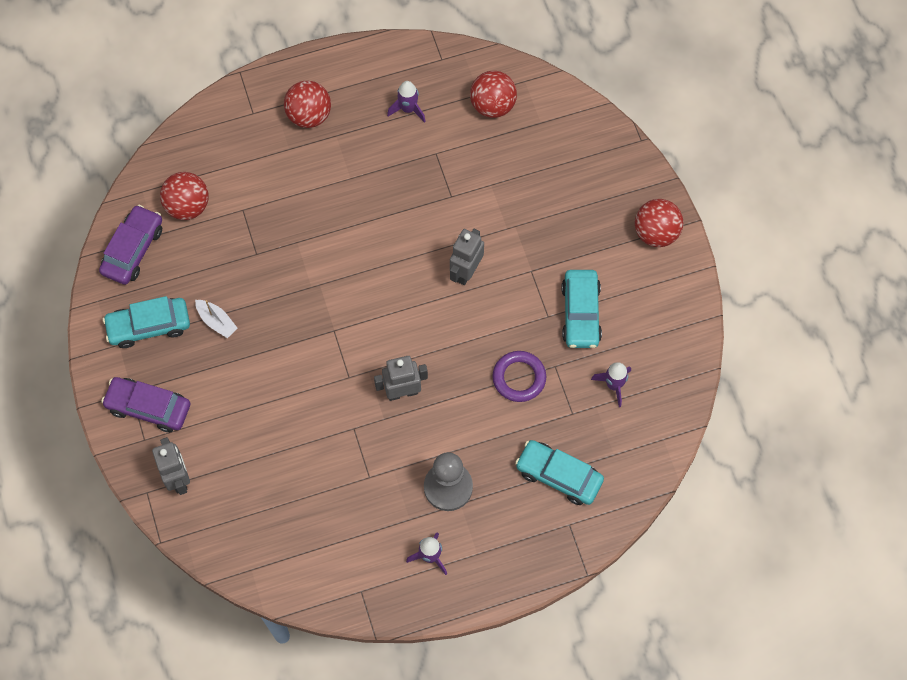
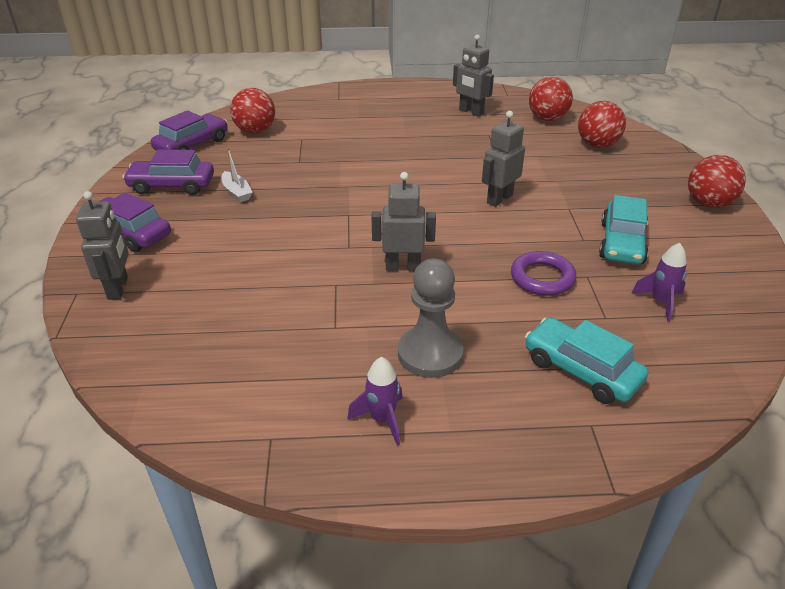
camera: 15 degrees right, 30 degrees down
turquoise car [103,296,190,348] -> purple car [122,149,214,195]
red ball [284,81,331,128] -> red ball moved to [578,101,626,148]
purple rocket [387,81,426,123] -> grey robot [453,34,494,117]

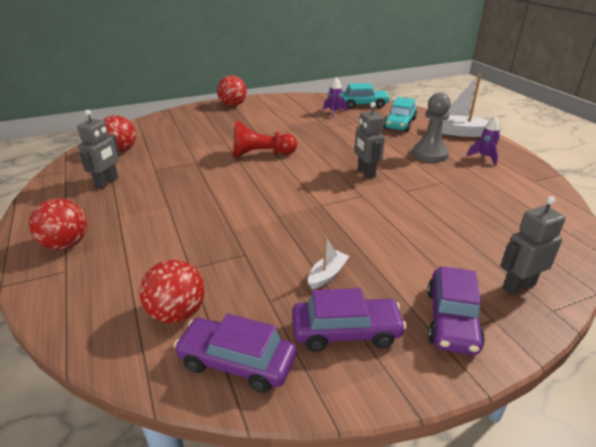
camera: 110 degrees left, 5 degrees down
purple car [122,149,214,195] -> purple car turned 75 degrees counterclockwise [292,288,407,352]
grey robot [482,111,525,207] -> red pawn [233,121,297,158]
purple ring [511,251,576,296] -> none
red ball [578,101,626,148] -> red ball moved to [29,198,87,250]
turquoise car [599,195,648,264] -> turquoise car moved to [342,83,391,109]
none -> white boat [429,74,501,137]

